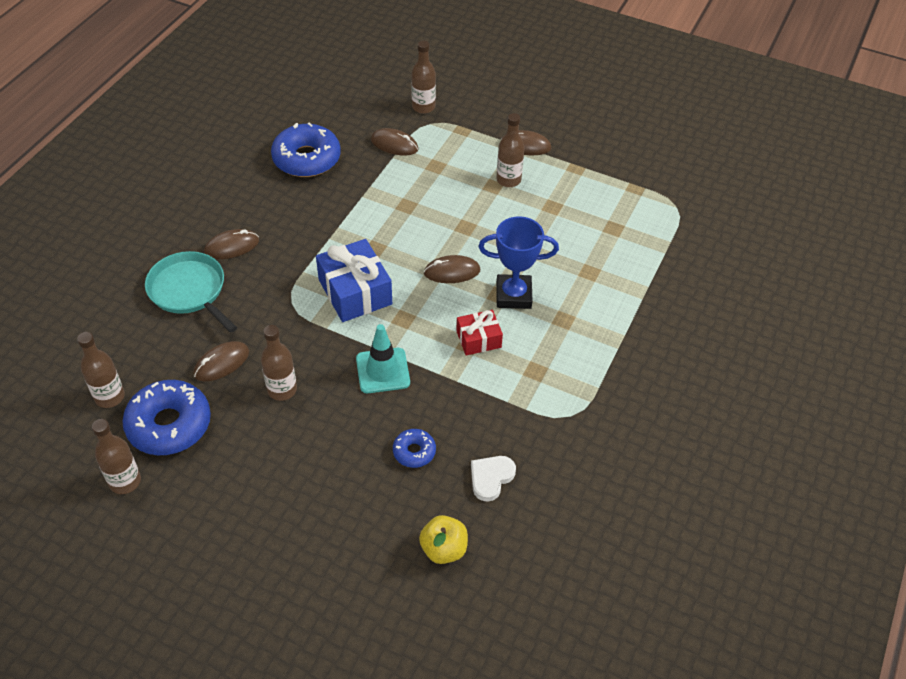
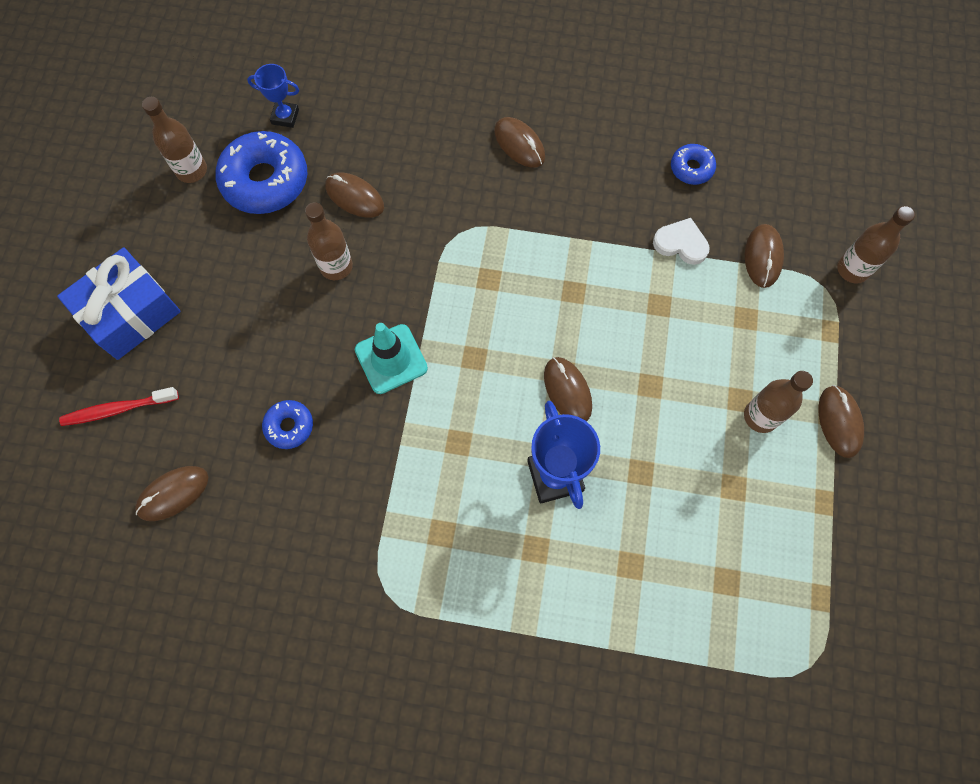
camera: 75 degrees right, 20 degrees up
brown bottle [77,332,125,408] -> blue trophy [247,64,299,128]
turquoise pan [145,251,237,333] -> none
blue donut [271,123,341,177] -> blue donut [671,144,716,185], size x0.50
blue gift [316,239,392,322] -> blue gift moved to [57,247,181,360]
yellow apple [419,515,468,564] -> brown mouse [135,466,208,521]
red gift [456,310,503,356] -> none
white heart [471,456,516,502] -> white heart moved to [653,218,710,265]
none -> red toothbrush [59,387,179,426]

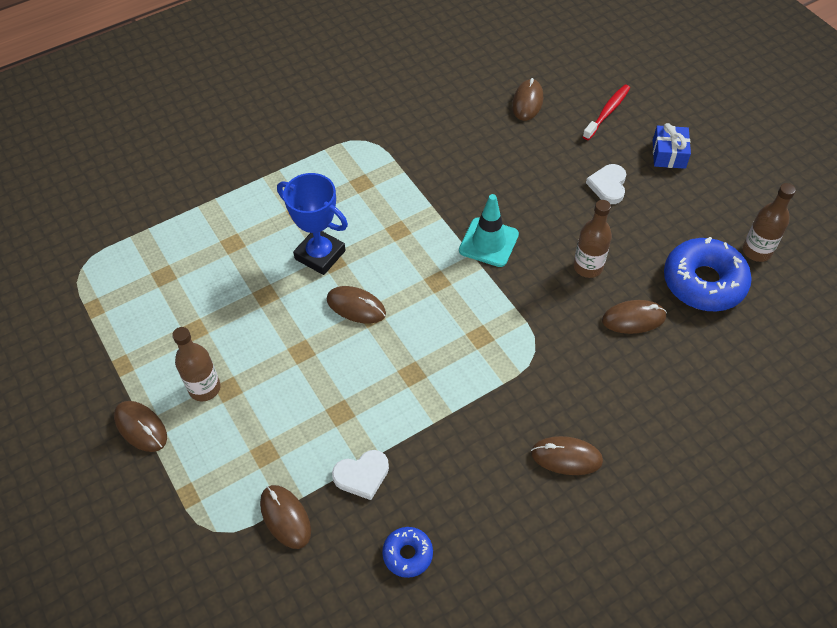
camera: 140 degrees right, 15 degrees down
blue gift [57,247,181,360] -> blue gift [653,123,691,169], size x0.58
blue trophy [247,64,299,128] -> none
blue donut [262,400,313,449] -> none
brown bottle [837,206,915,284] -> none
none -> white heart [586,164,626,204]

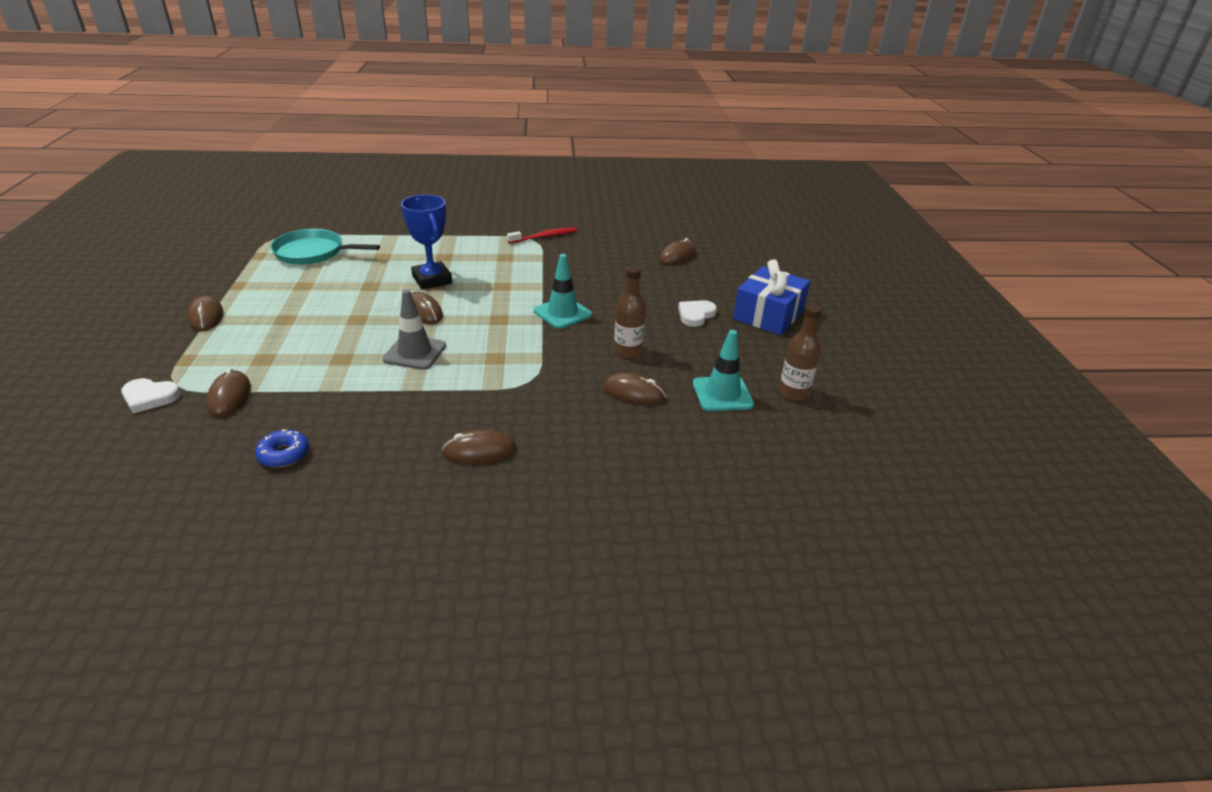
camera: 25 degrees right, 20 degrees down
brown bottle [172,327,221,402] -> none
white heart [332,450,389,500] -> white heart moved to [121,378,181,414]
brown mouse [531,436,603,475] -> brown mouse turned 45 degrees counterclockwise [442,429,517,464]
red toothbrush [582,85,630,140] -> red toothbrush moved to [507,227,577,244]
blue gift [653,123,691,169] -> blue gift [733,259,810,335], size x1.71
blue donut [664,237,752,311] -> turquoise traffic cone [693,330,754,411]
none -> turquoise pan [270,229,380,265]
none -> grey traffic cone [383,289,446,370]

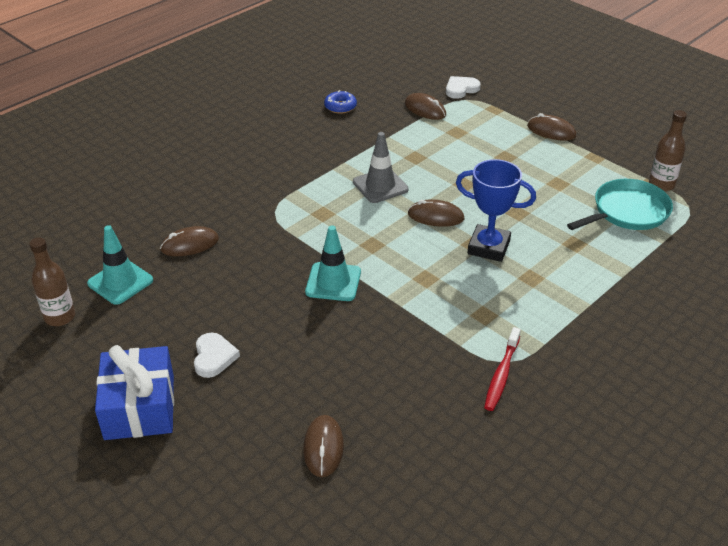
camera: 140 degrees right, 5 degrees up
brown mouse [442,429,517,464] -> none
brown bottle [614,266,646,358] -> brown bottle moved to [649,110,687,191]

